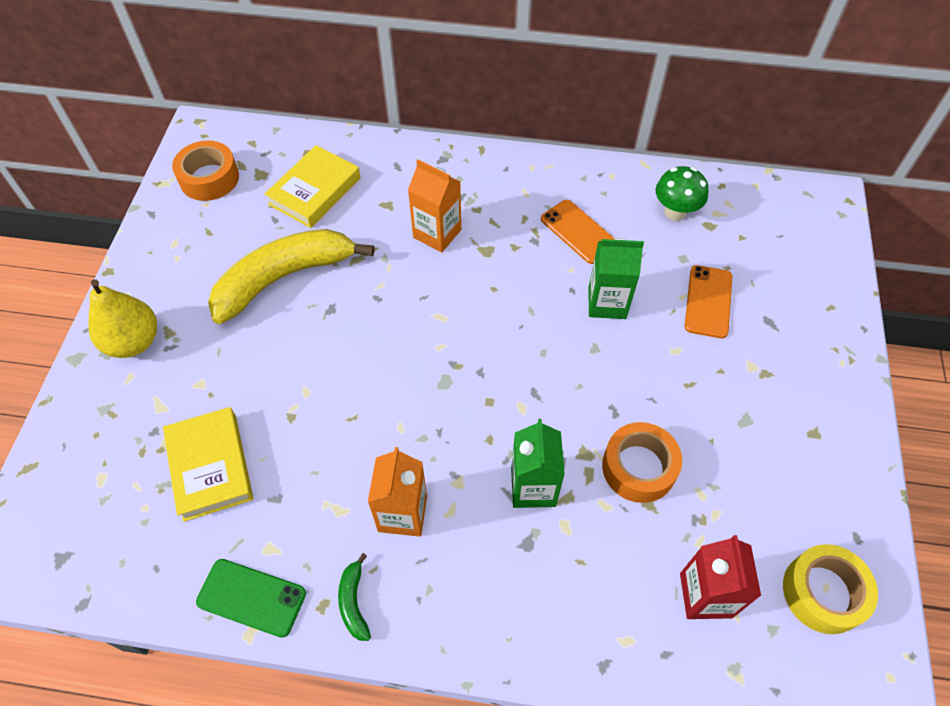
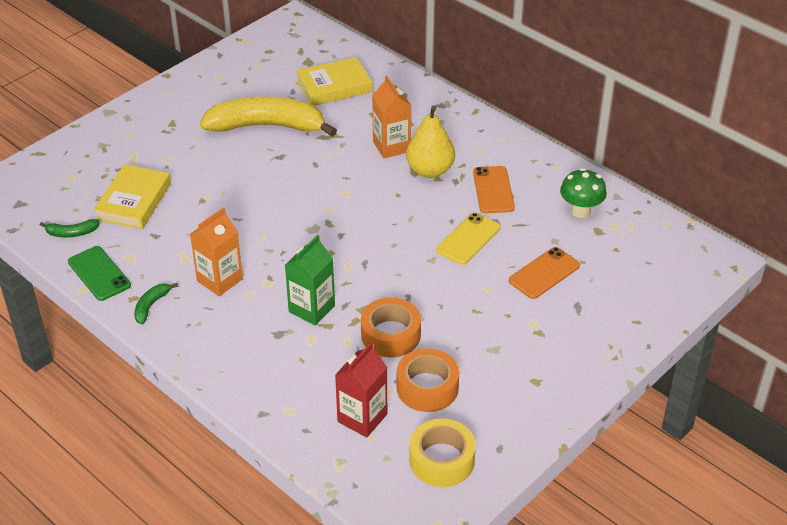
camera: 35 degrees right, 15 degrees down
yellow pear [88,279,157,358] -> yellow pear moved to [406,105,455,178]
orange tape [172,140,239,201] -> orange tape moved to [397,348,459,412]
green carton [589,238,644,319] -> yellow phone [436,213,500,265]
none -> green banana [40,219,100,237]

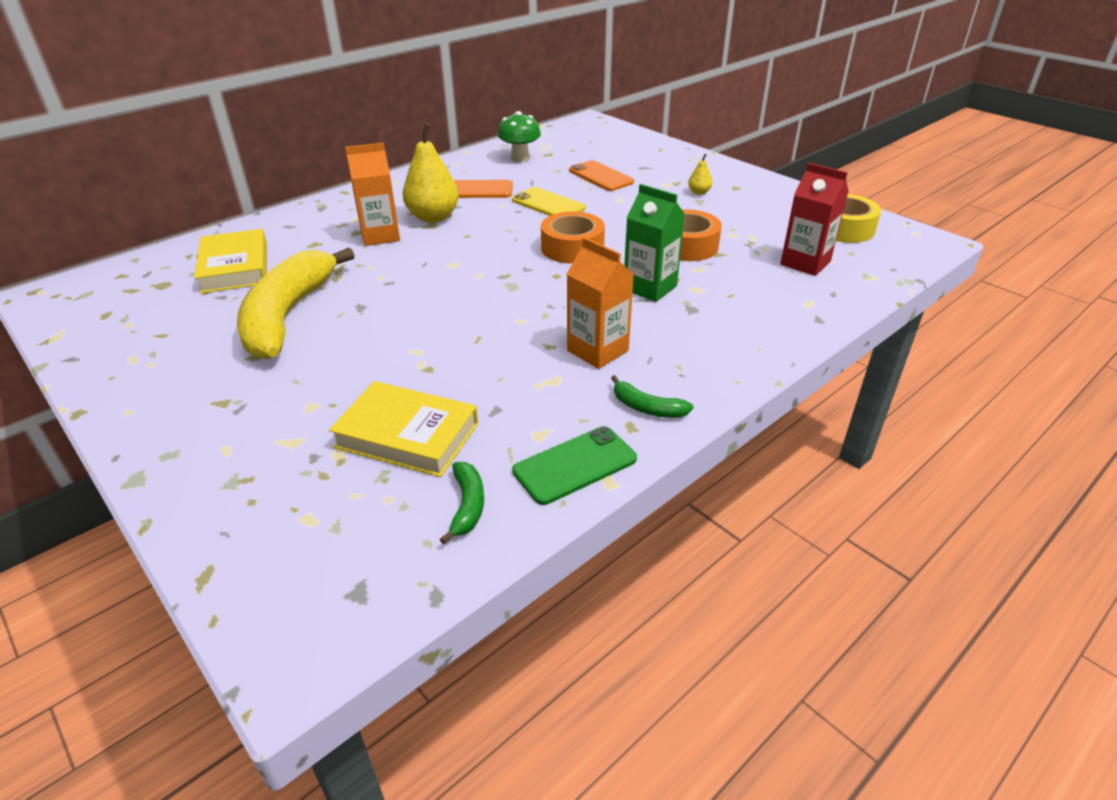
camera: 85 degrees left, 5 degrees down
orange tape [397,348,459,412] -> orange tape moved to [541,212,605,264]
none -> yellow pear [688,154,712,195]

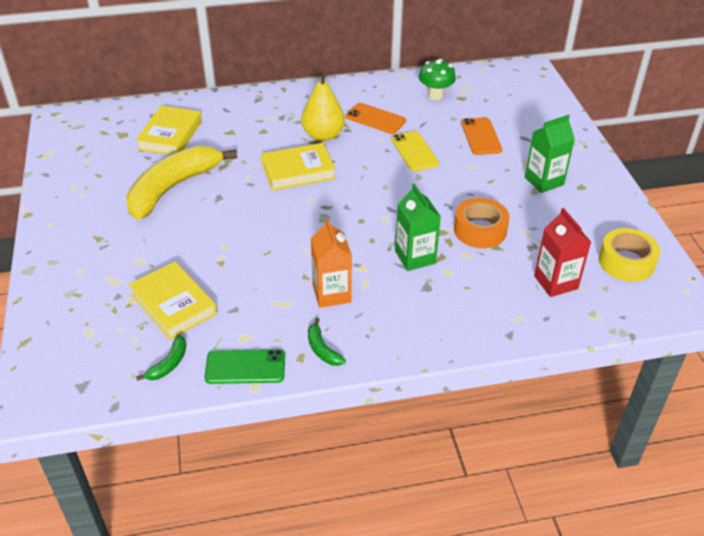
camera: 30 degrees right, 5 degrees up
orange carton [345,143,400,246] -> none
orange tape [541,212,605,264] -> none
yellow pear [688,154,712,195] -> green carton [525,115,575,193]
none -> yellow book [261,143,336,191]

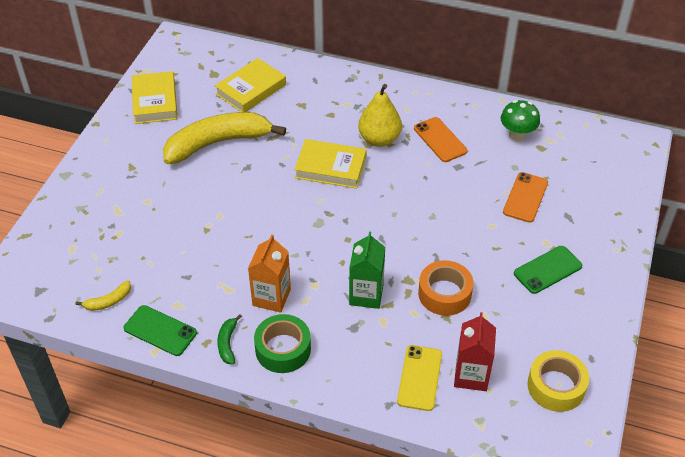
camera: 30 degrees right, 5 degrees up
yellow book [129,262,217,340] -> yellow book moved to [132,71,178,124]
green banana [136,335,186,381] -> yellow banana [75,280,131,311]
yellow phone [391,131,439,171] -> yellow phone moved to [397,345,442,411]
green carton [525,115,575,193] -> green phone [514,246,582,294]
none -> green tape [254,314,311,373]

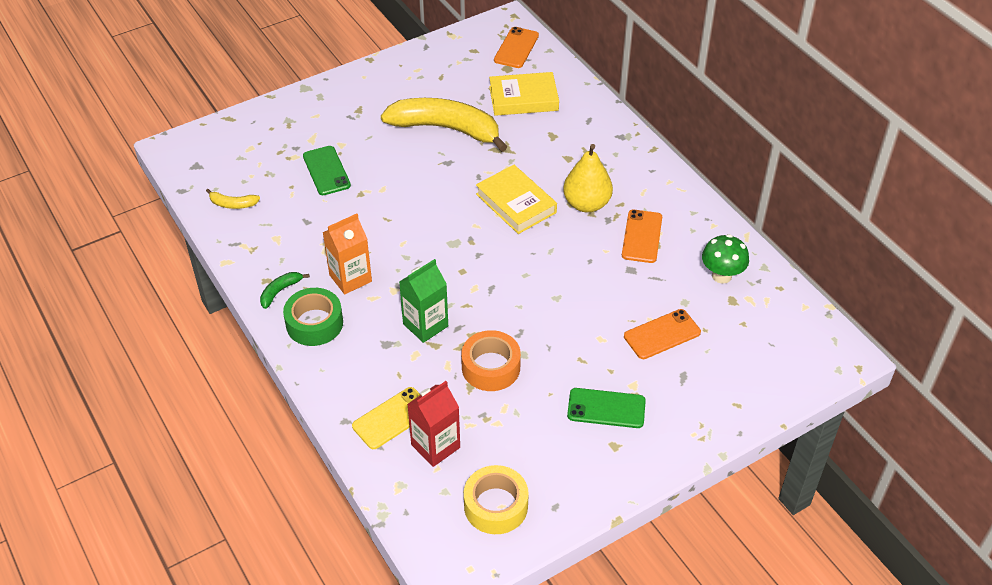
camera: 40 degrees right, 0 degrees up
green phone [124,305,197,356] -> green phone moved to [303,146,351,195]
yellow book [132,71,178,124] -> none
none -> orange phone [494,27,539,68]

